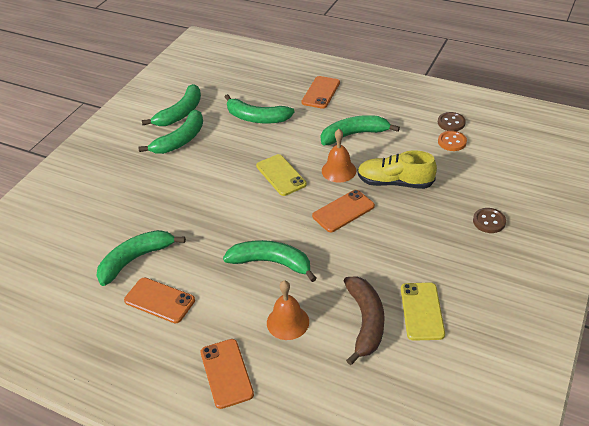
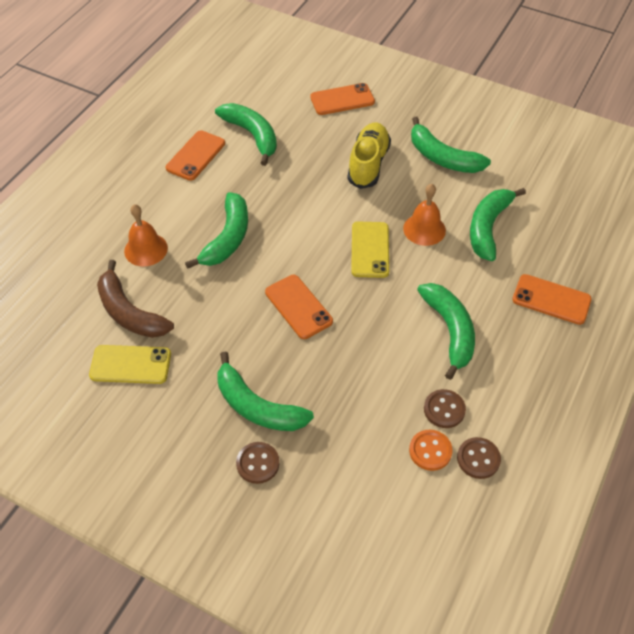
camera: 90 degrees right, 10 degrees up
green banana [142,84,201,126] -> green banana moved to [217,351,314,431]
orange phone [200,339,254,409] -> orange phone moved to [310,83,375,115]
yellow phone [256,154,307,196] -> yellow phone turned 60 degrees counterclockwise [351,222,389,278]
orange bell [322,129,356,183] -> orange bell moved to [403,184,446,246]
brown banana [344,276,385,365] -> brown banana turned 45 degrees clockwise [97,260,174,338]
yellow shoe [357,150,437,189] -> yellow shoe moved to [347,123,391,189]
none -> brown button [424,389,466,428]

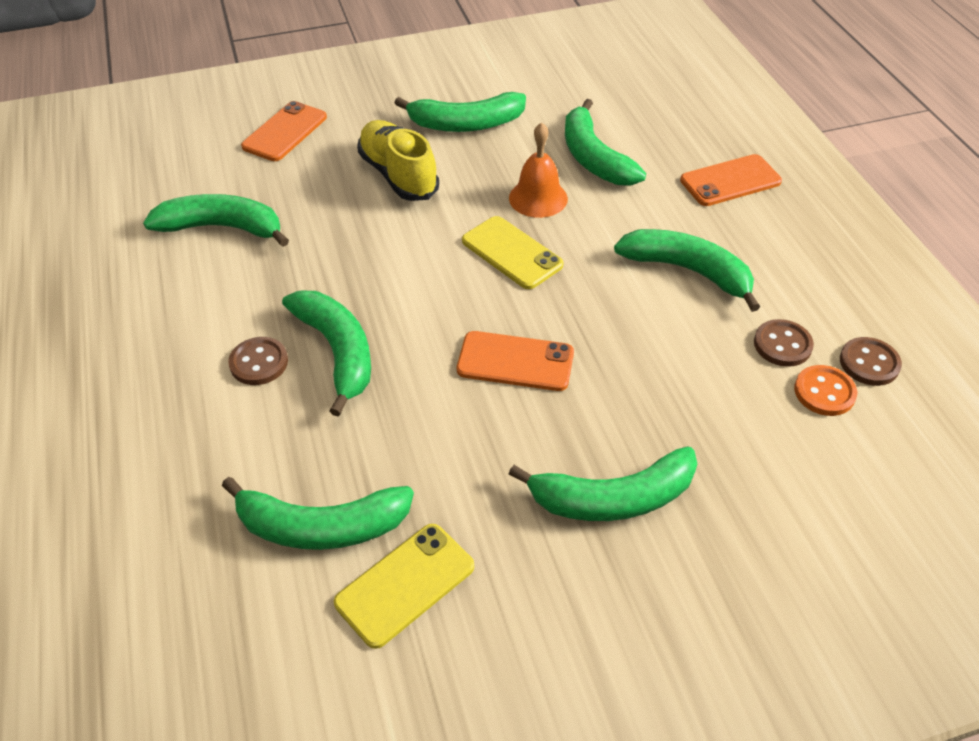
camera: 45 degrees left, 5 degrees down
brown banana [97,260,174,338] -> green banana [222,477,414,550]
orange bell [124,204,168,266] -> none
orange phone [166,130,225,181] -> none
brown button [236,442,279,484] -> brown button moved to [228,337,288,385]

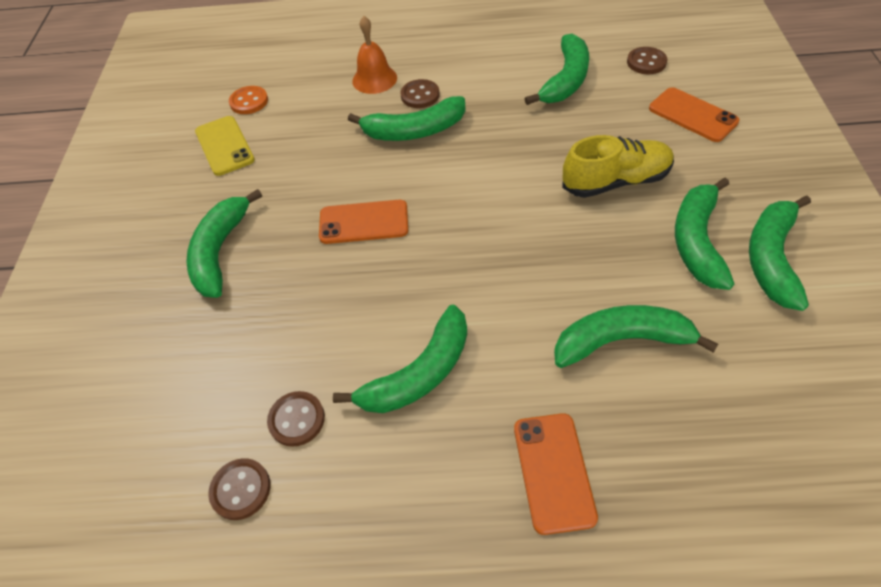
camera: 110 degrees right, 5 degrees up
green banana [222,477,414,550] -> green banana moved to [749,196,811,311]
orange phone [457,331,574,391] -> orange phone turned 60 degrees clockwise [319,200,408,244]
yellow phone [462,216,564,289] -> none
orange bell [509,122,568,218] -> orange bell moved to [352,16,397,94]
orange button [794,365,857,416] -> orange button moved to [229,86,268,114]
none -> brown button [627,47,668,74]

